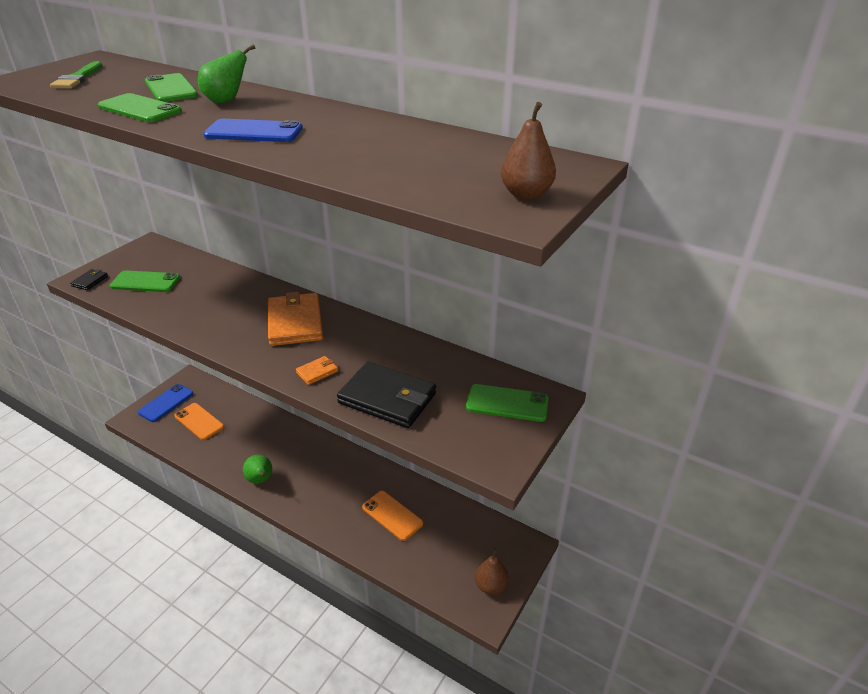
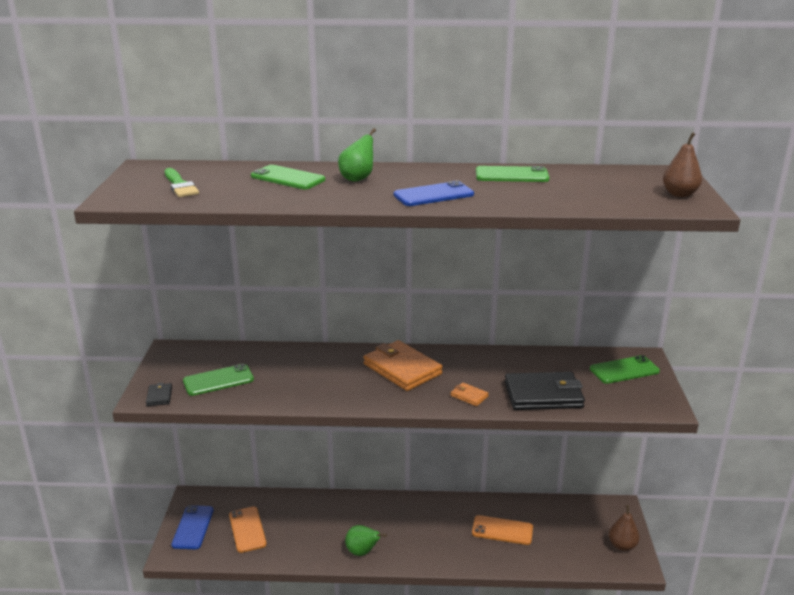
camera: 30 degrees left, 10 degrees down
green phone [98,93,182,122] -> green phone moved to [476,166,549,182]
orange phone [174,403,224,440] -> orange phone turned 60 degrees clockwise [229,506,267,553]
orange wallet [296,356,338,385] -> orange wallet turned 75 degrees counterclockwise [451,382,489,406]

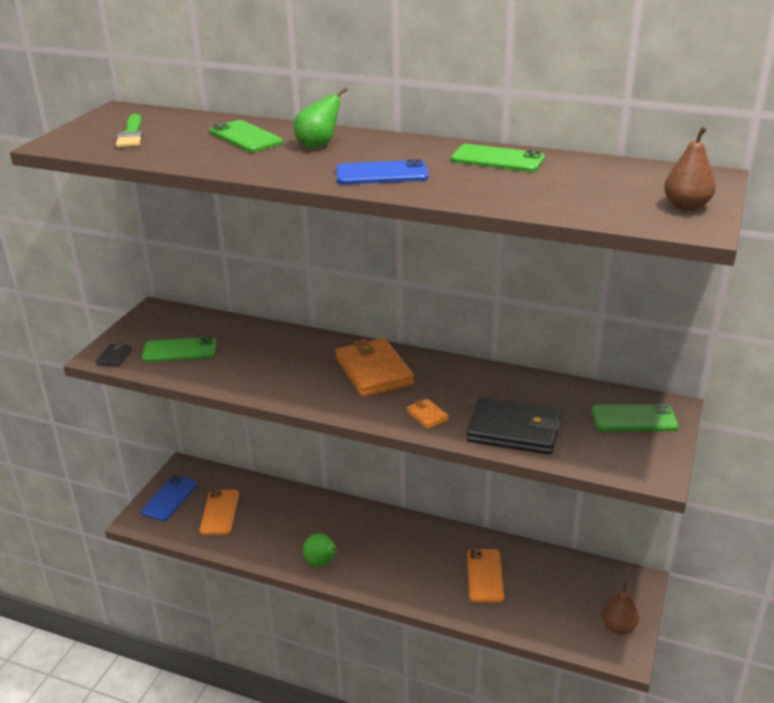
camera: 20 degrees right, 5 degrees up
orange phone [472,515,533,545] -> orange phone turned 60 degrees clockwise [467,549,504,603]

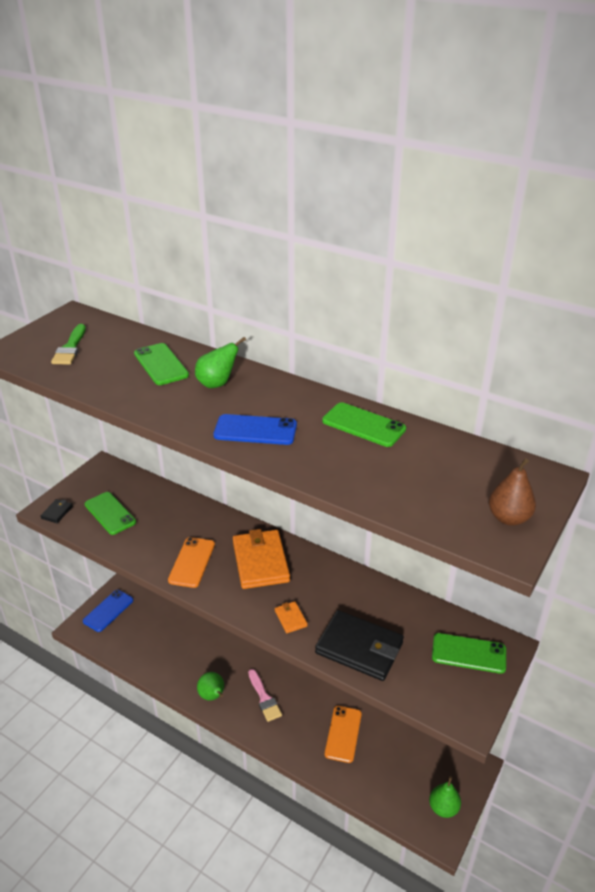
camera: 10 degrees right, 5 degrees up
green phone [142,337,216,362] -> green phone turned 45 degrees clockwise [85,492,136,535]
orange phone [199,490,239,535] -> orange phone moved to [168,537,215,588]
brown pear [602,581,639,634] -> green pear [429,776,461,818]
none -> pink brush [248,669,282,722]

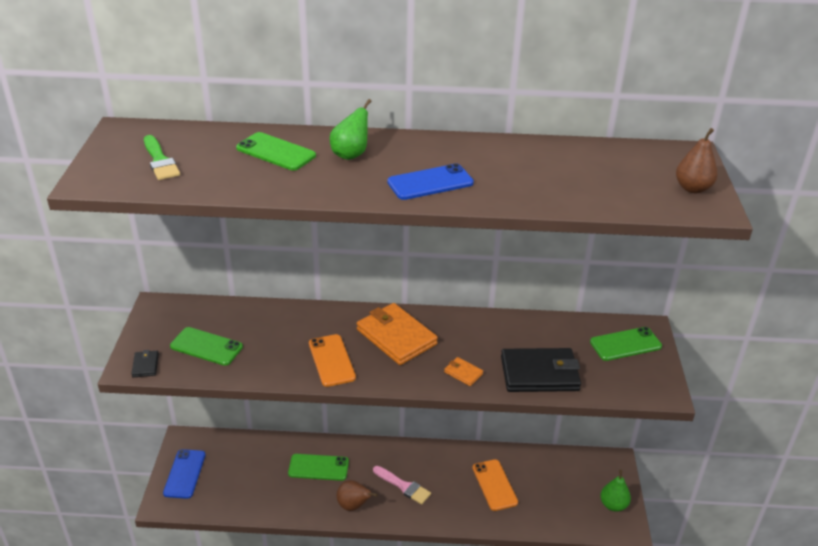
camera: 30 degrees left, 0 degrees up
green pear [197,672,224,701] -> brown pear [337,480,378,511]
green phone [322,402,406,447] -> green phone moved to [288,454,349,481]

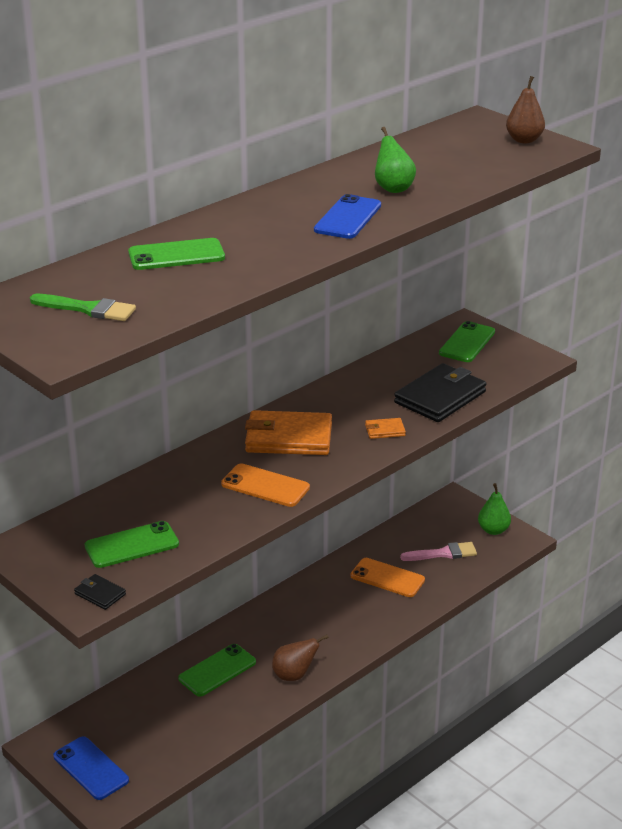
camera: 45 degrees left, 5 degrees down
green pear [330,99,371,160] -> green pear moved to [375,127,416,193]
pink brush [373,466,431,505] -> pink brush moved to [400,542,477,561]

